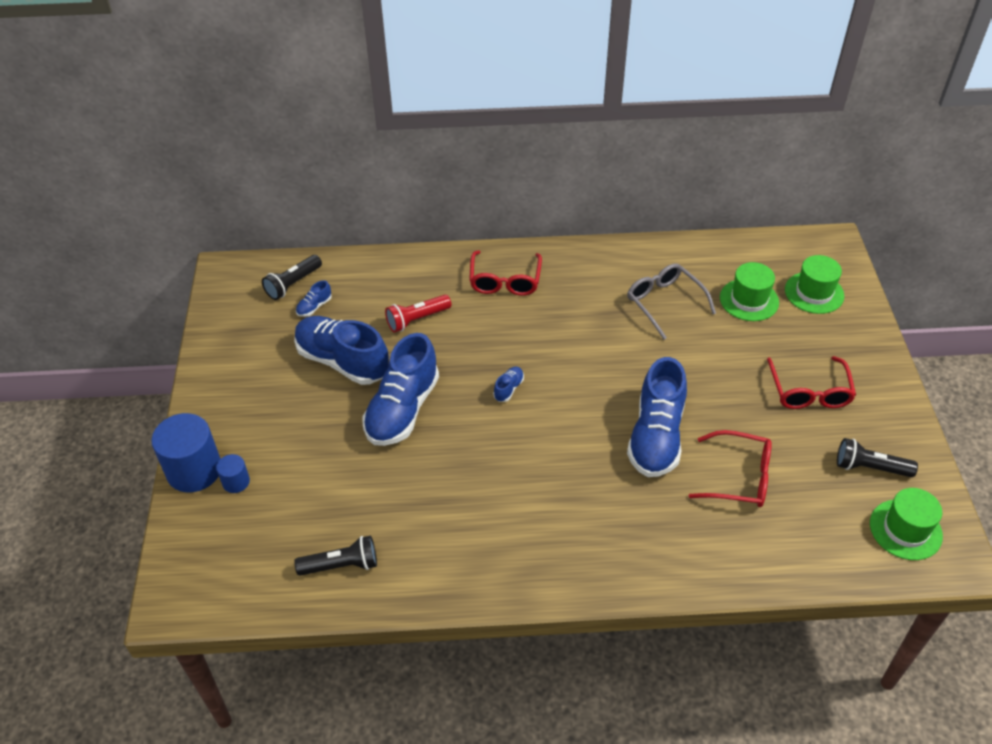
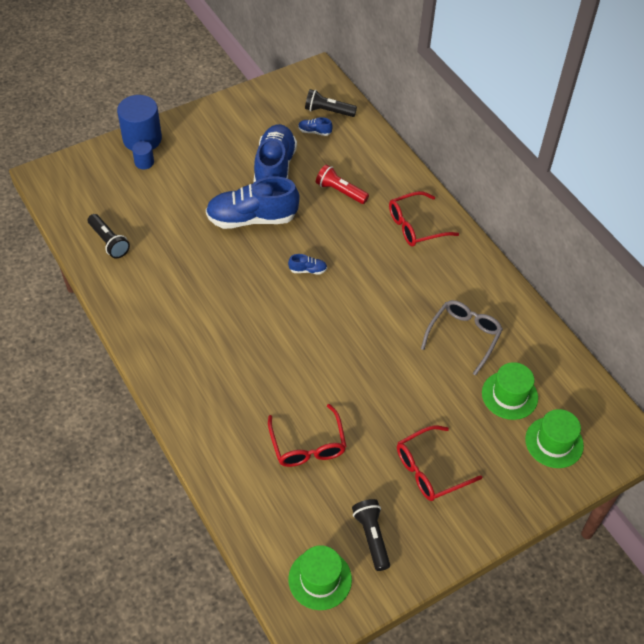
camera: 60 degrees right, 5 degrees up
blue shoe [627,357,687,477] -> none

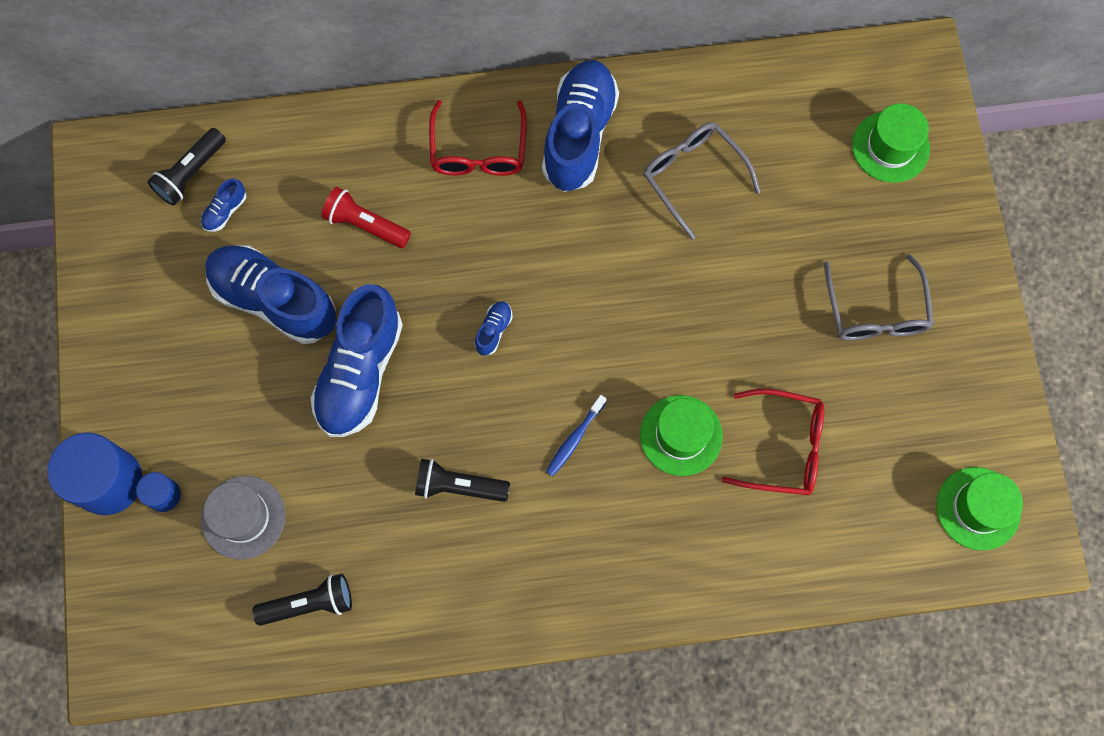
camera: 65 degrees left, 20 degrees up
red flashlight [316,164,369,204] -> red flashlight turned 60 degrees clockwise [321,187,411,248]
black flashlight [352,499,390,571] -> black flashlight moved to [415,459,510,502]
red glasses [397,425,482,501] -> grey glasses [824,254,934,340]
green hat [482,362,538,420] -> green hat moved to [640,395,723,476]
none -> grey hat [201,476,285,559]
none -> blue shoe [542,60,619,192]
none -> blue toothbrush [546,395,607,476]

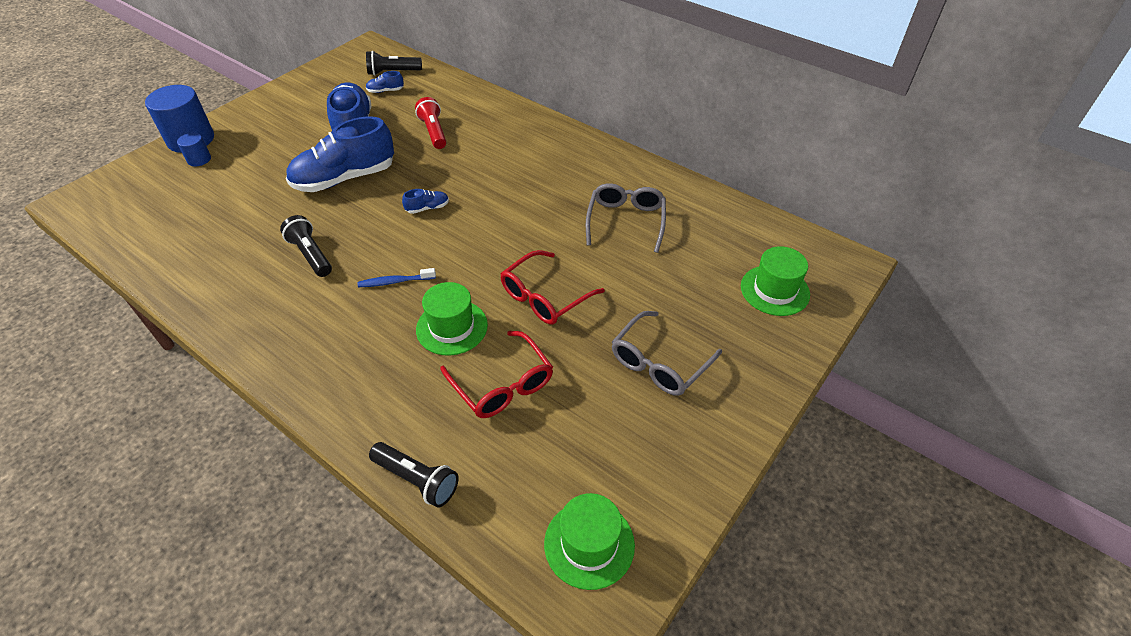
camera: 45 degrees right, 25 degrees down
grey hat [201,476,285,559] -> none
black flashlight [253,574,352,626] -> black flashlight moved to [369,442,459,508]
red glasses [429,100,527,176] -> red glasses moved to [501,250,605,325]
blue shoe [542,60,619,192] -> none

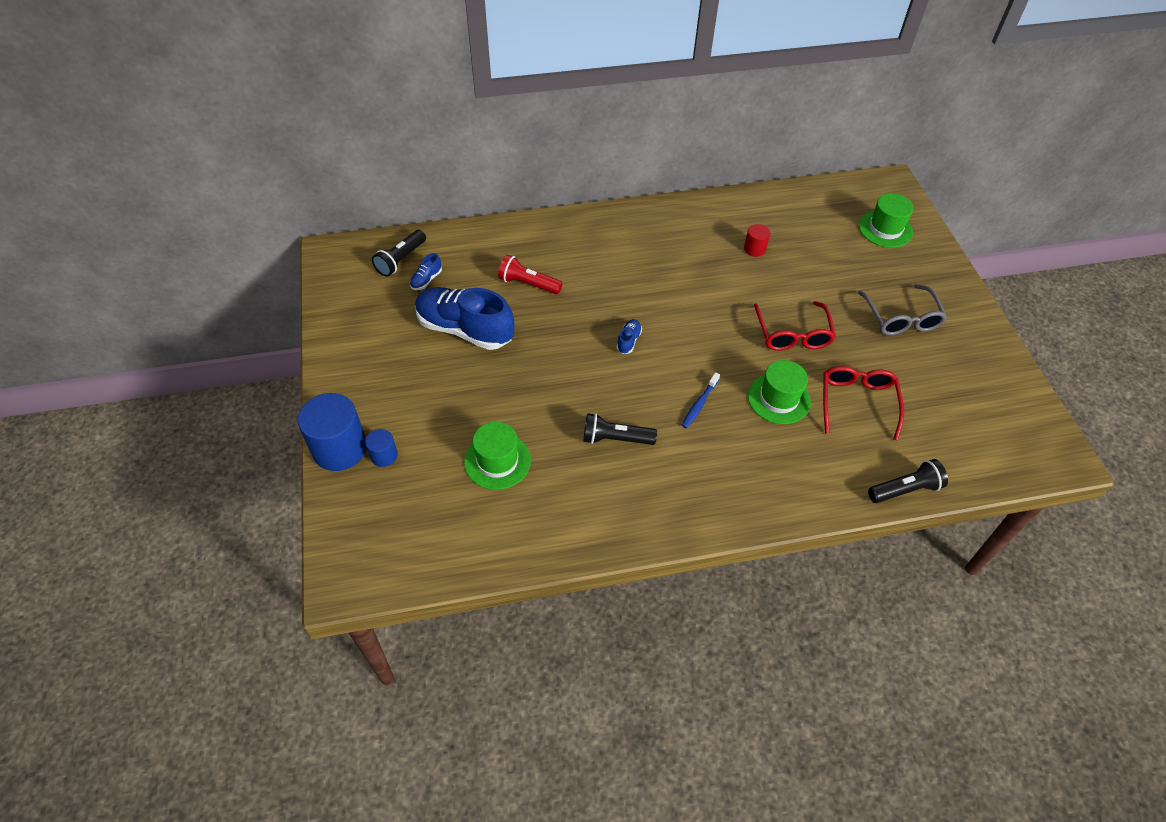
camera: 50 degrees left, 5 degrees up
blue shoe [286,116,394,192] -> none
red glasses [440,331,553,418] -> red glasses turned 90 degrees counterclockwise [823,366,904,440]
green hat [544,493,635,590] -> green hat moved to [464,422,531,490]
grey glasses [586,183,666,253] -> red cylinder [744,224,770,257]

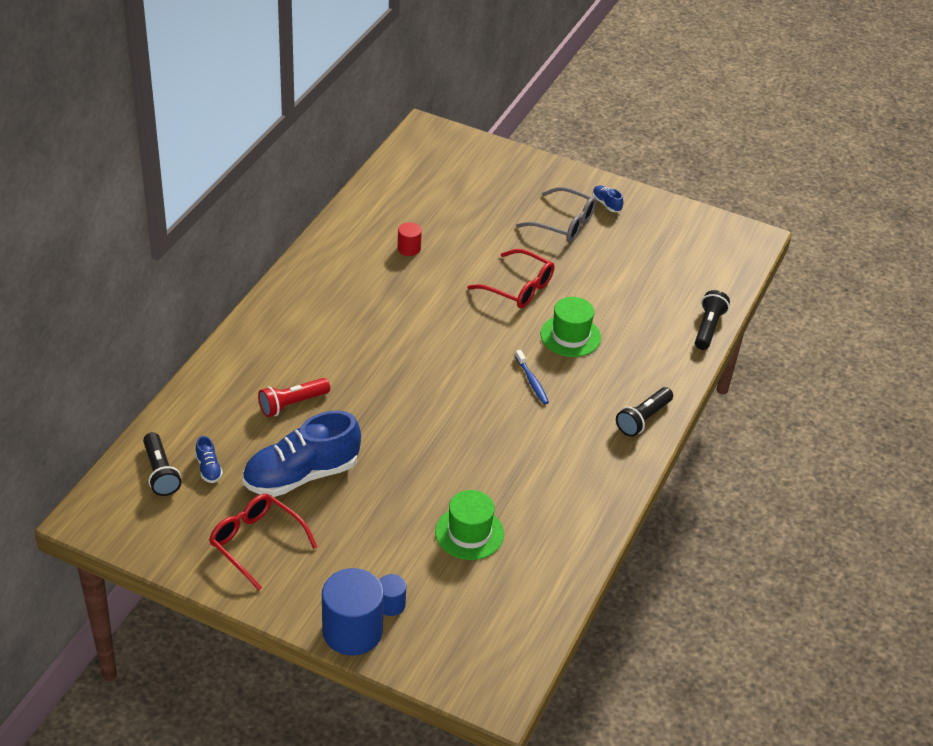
camera: 55 degrees left, 10 degrees down
black flashlight [584,413,657,445] -> black flashlight moved to [616,387,673,437]
blue shoe [616,319,642,354] -> blue shoe moved to [592,185,623,212]
red glasses [823,366,904,440] -> red glasses moved to [209,494,317,590]
green hat [859,193,914,248] -> none

